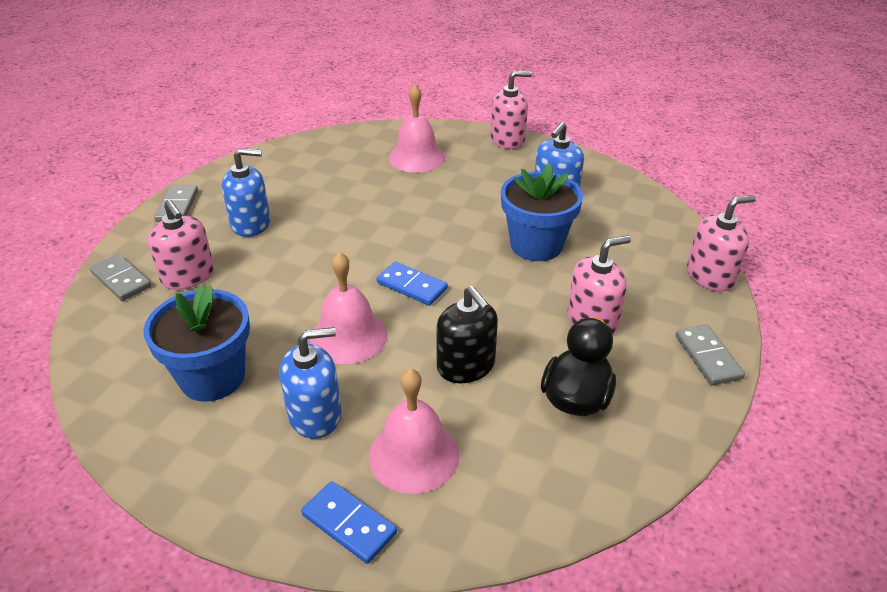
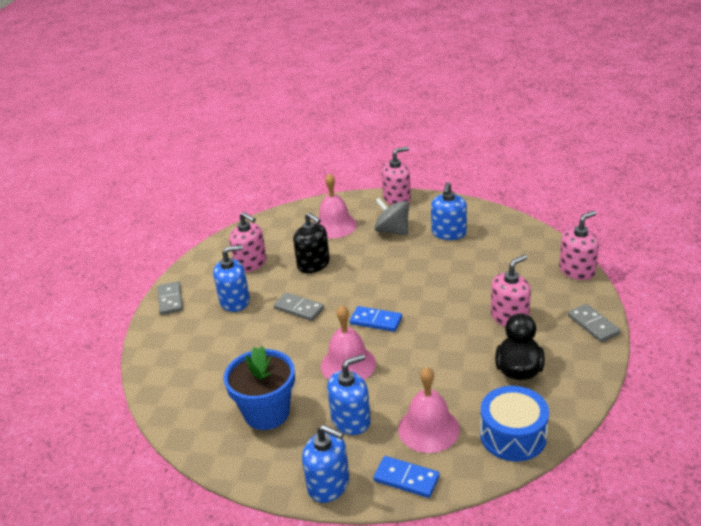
camera: 10 degrees left, 5 degrees down
grey domino [90,254,151,301] -> grey domino moved to [274,292,324,321]
pink soap dispenser [148,199,214,290] -> pink soap dispenser moved to [229,212,267,272]
black soap dispenser [436,286,498,383] -> black soap dispenser moved to [293,212,330,273]
blue flower pot [501,164,583,261] -> none
none -> blue soap dispenser [302,425,349,503]
none -> grey spinning top [374,198,409,235]
none -> blue drum [480,386,549,462]

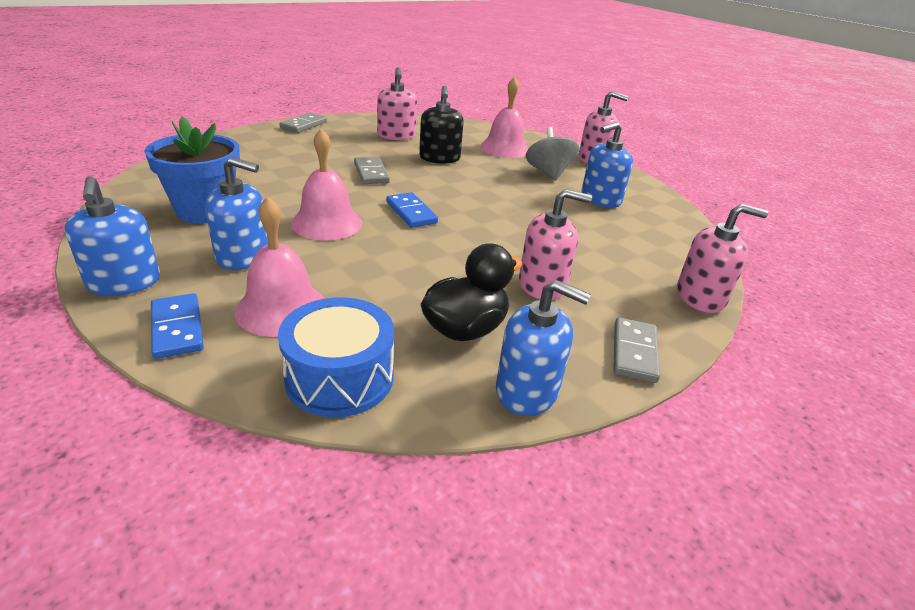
camera: 35 degrees right, 0 degrees up
blue soap dispenser [213,245,250,312] -> blue soap dispenser moved to [496,280,591,416]

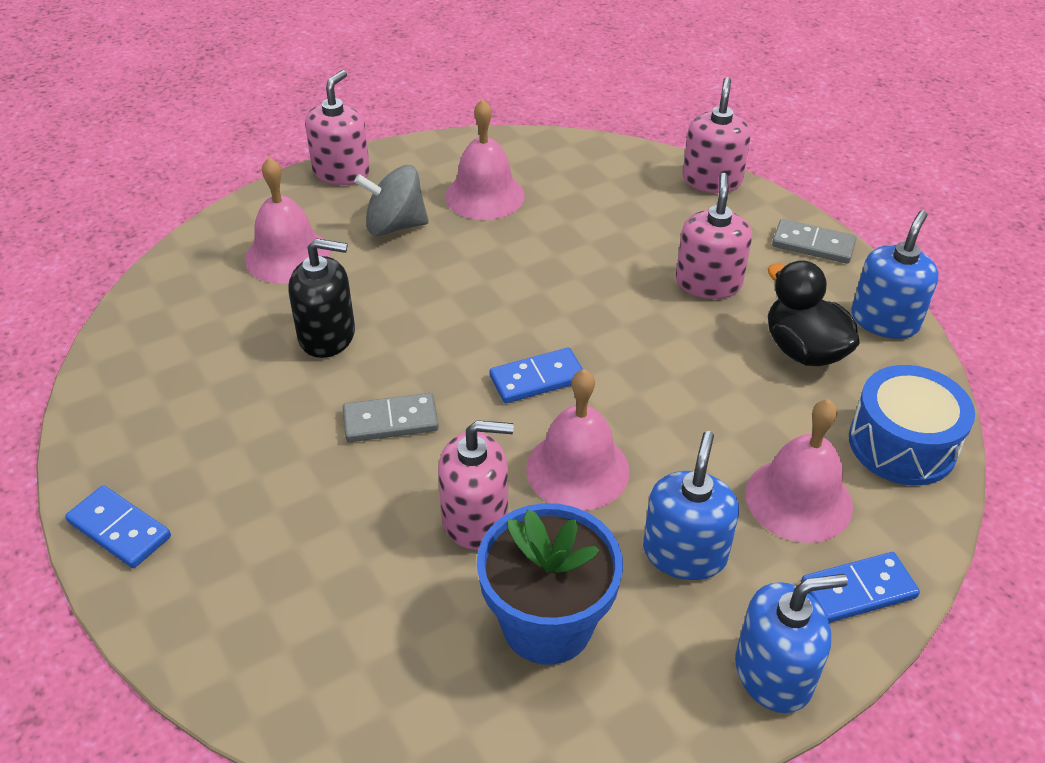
camera: 80 degrees left, 10 degrees up
grey domino [279,113,327,133] -> blue domino [65,485,171,568]
pink soap dispenser [377,67,417,140] -> pink soap dispenser moved to [438,420,514,549]
blue soap dispenser [581,122,633,208] -> pink bell [445,99,525,220]

